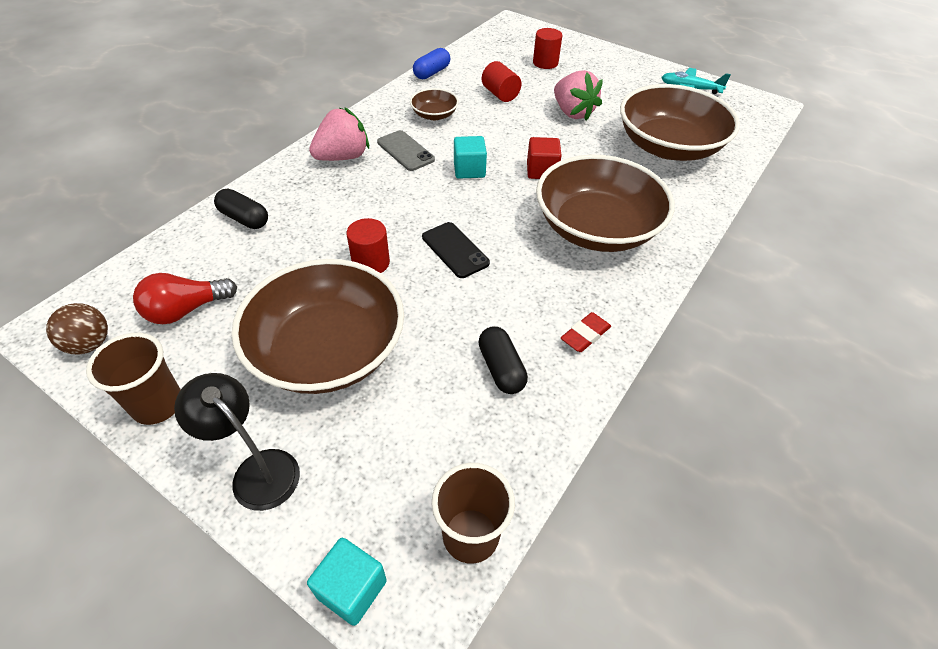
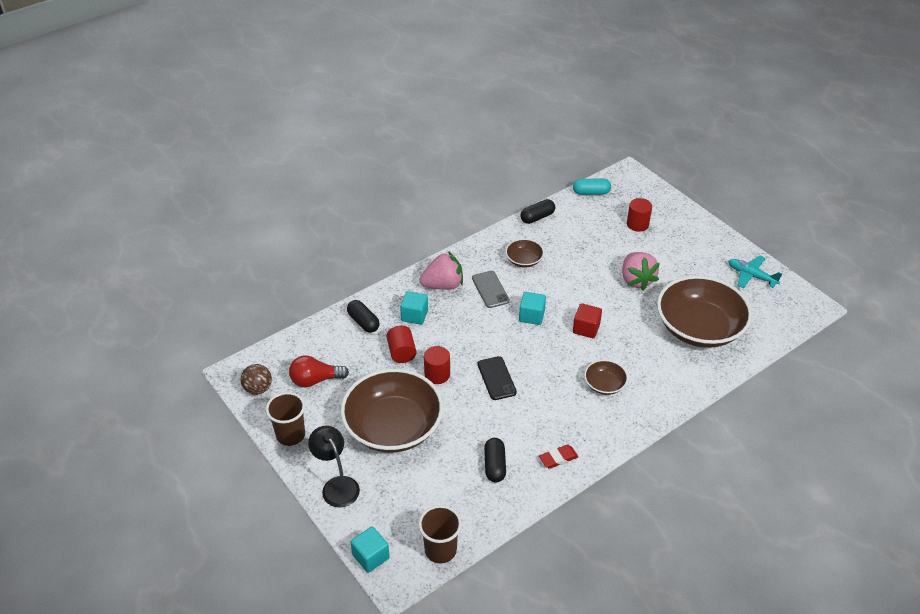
camera: 20 degrees right, 5 degrees down
blue capsule [413,48,450,79] -> black capsule [520,199,555,224]
red cylinder [482,61,522,102] -> red cylinder moved to [386,325,416,363]
brown bowl [536,155,675,252] -> brown bowl [584,360,628,395], size x0.45
none -> turquoise cube [400,291,428,325]
none -> turquoise capsule [573,179,611,195]

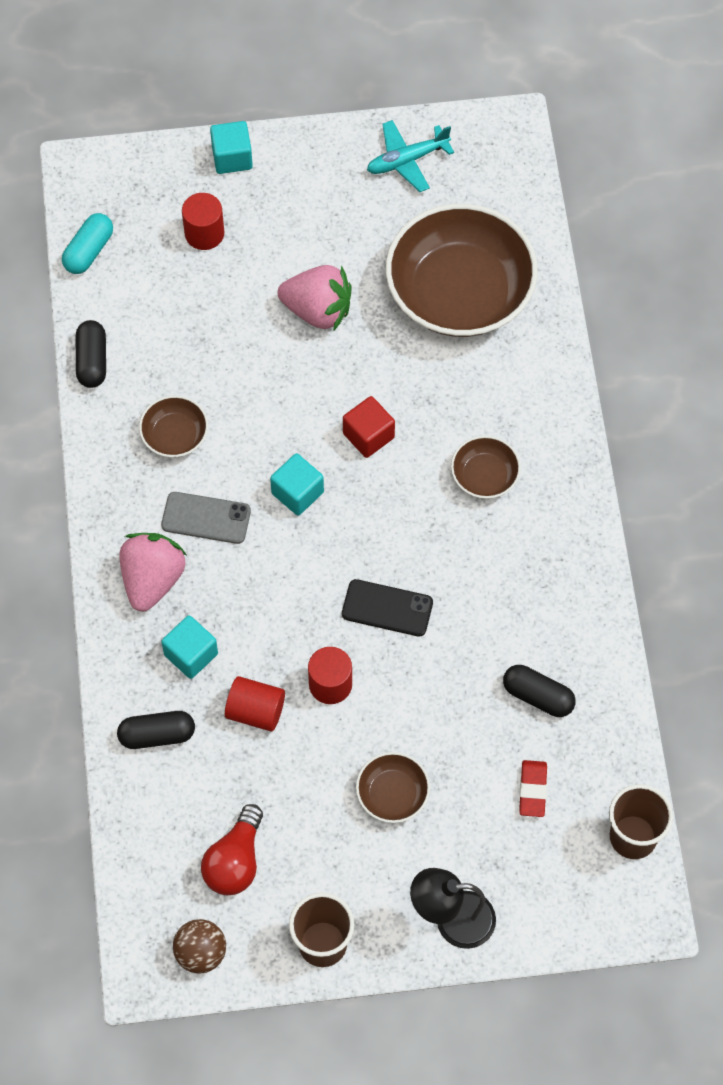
camera: 60 degrees left, 20 degrees up
brown bowl [341,369,443,453] -> brown bowl [356,752,430,823], size x0.45
turquoise cube [351,526,390,573] -> turquoise cube moved to [210,121,253,174]
red eraser [539,445,578,469] -> red eraser moved to [519,760,547,817]

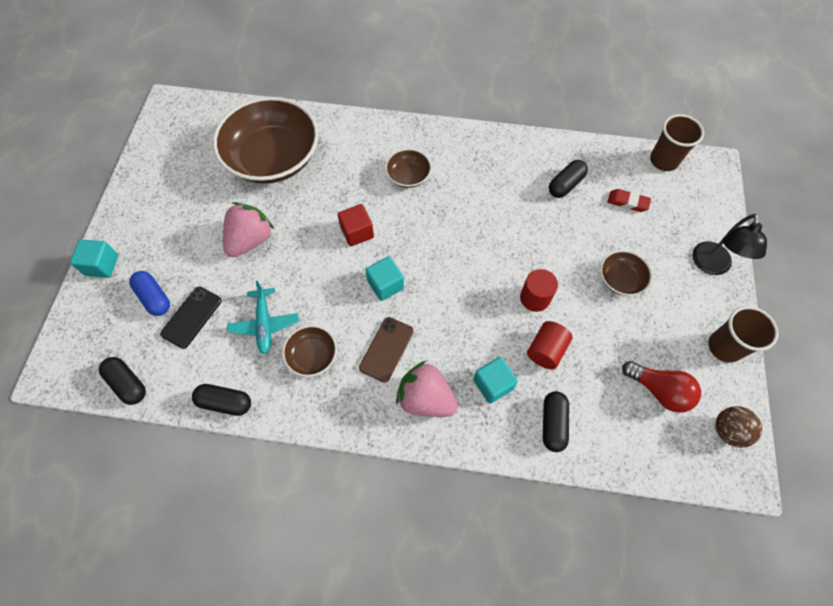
camera: 75 degrees left, 0 degrees up
turquoise capsule [62,213,113,274] -> black capsule [99,357,146,405]
grey phone [161,492,251,544] -> brown phone [359,317,414,383]
red cylinder [182,193,224,250] -> blue capsule [129,271,170,316]
black phone [342,579,433,637] -> black phone moved to [160,287,222,349]
turquoise plane [367,120,454,192] -> turquoise plane moved to [227,281,299,354]

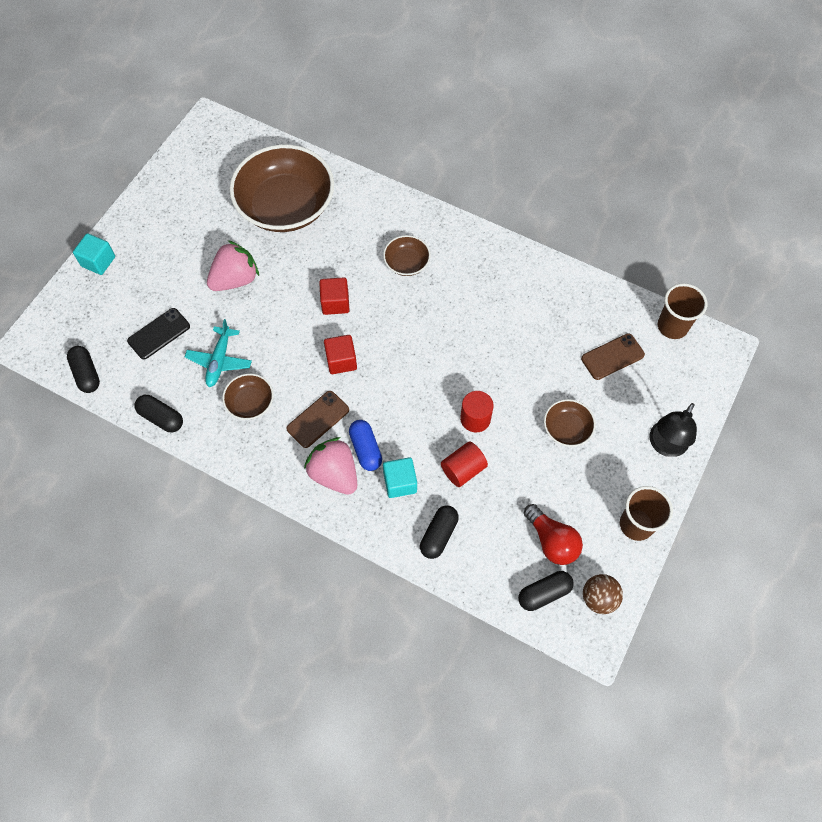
camera: 20 degrees right, 0 degrees up
blue capsule [129,271,170,316] -> blue capsule moved to [349,420,382,471]
turquoise cube [366,256,404,301] -> red cube [324,335,357,374]
black capsule [549,160,588,198] -> black capsule moved to [518,571,574,611]
red eraser [608,189,651,212] -> brown phone [581,333,645,380]

